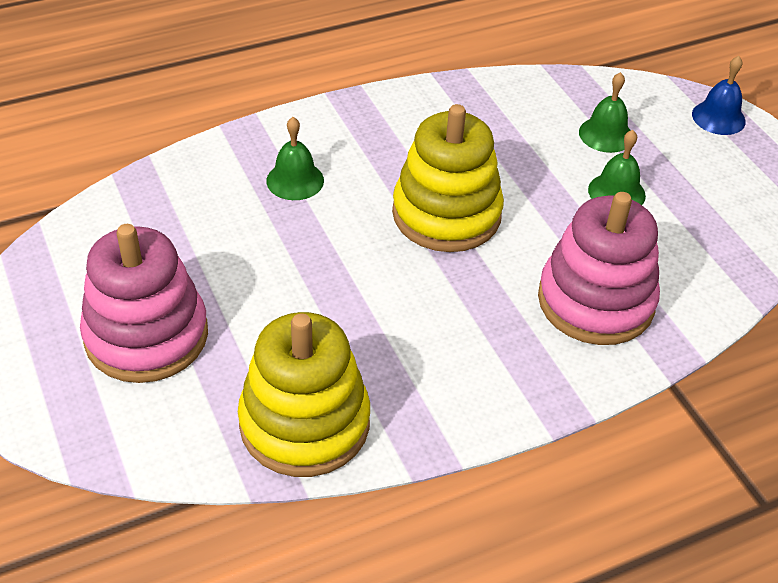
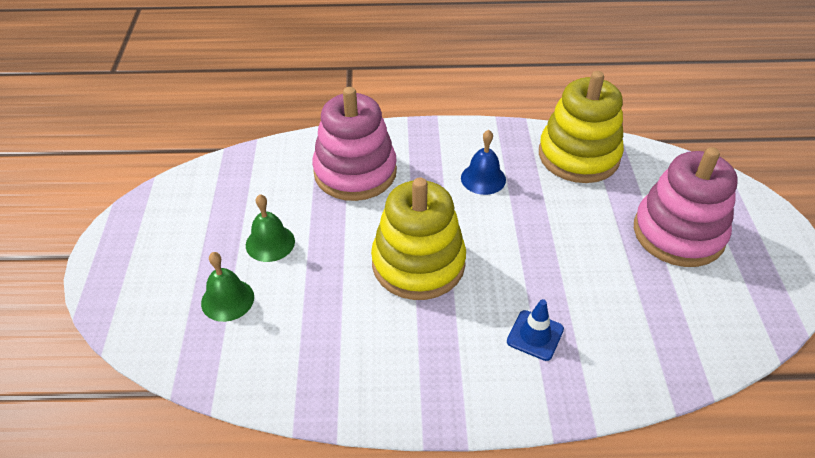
camera: 155 degrees left, 0 degrees up
green bell [266,117,324,200] -> blue traffic cone [507,299,564,361]
blue bell [692,56,746,135] -> blue bell moved to [461,130,506,195]

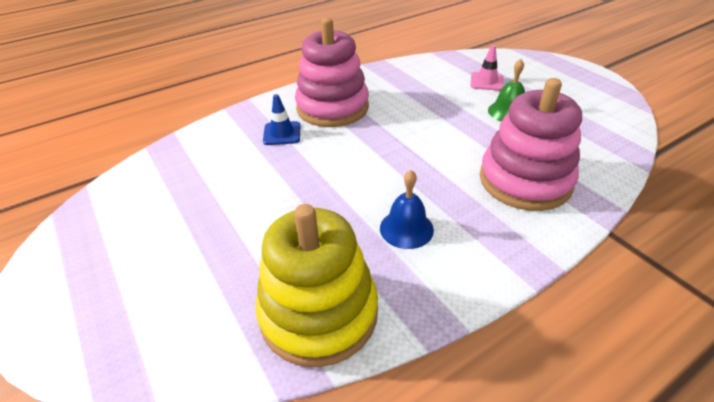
camera: 150 degrees right, 5 degrees down
green bell [201,252,254,322] -> pink traffic cone [470,45,503,91]
yellow stacking toy [371,178,466,300] -> none
pink stacking toy [634,147,738,267] -> pink stacking toy moved to [295,18,369,127]

